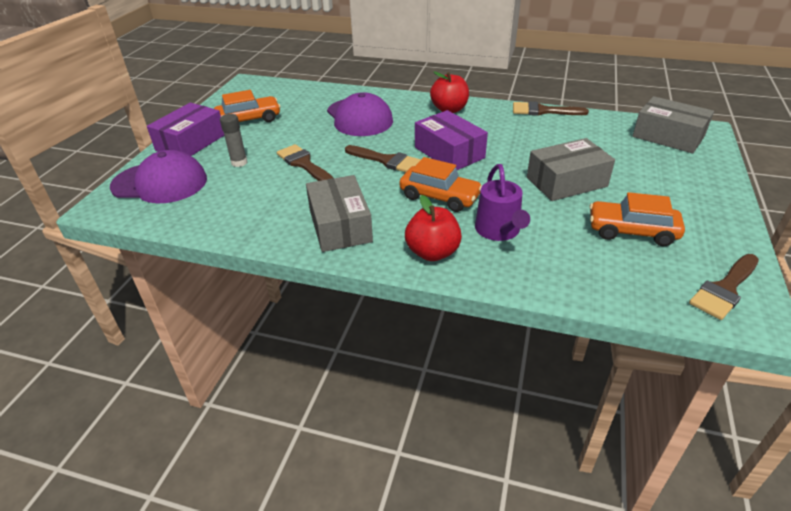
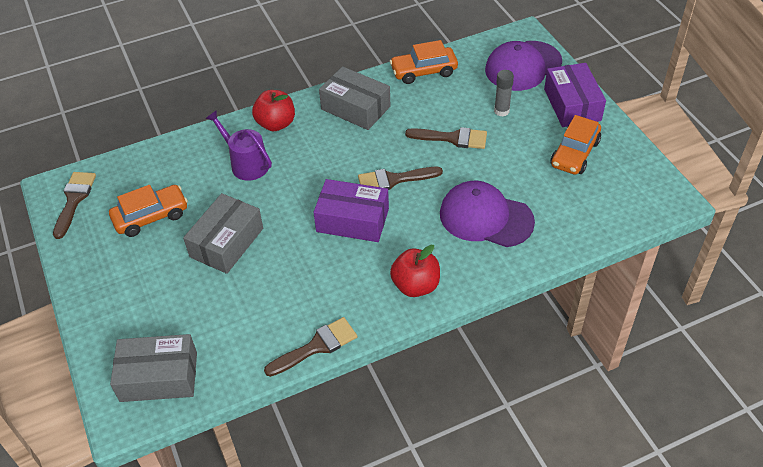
camera: 140 degrees right, 10 degrees up
orange car [399,157,482,212] -> orange car moved to [390,40,458,84]

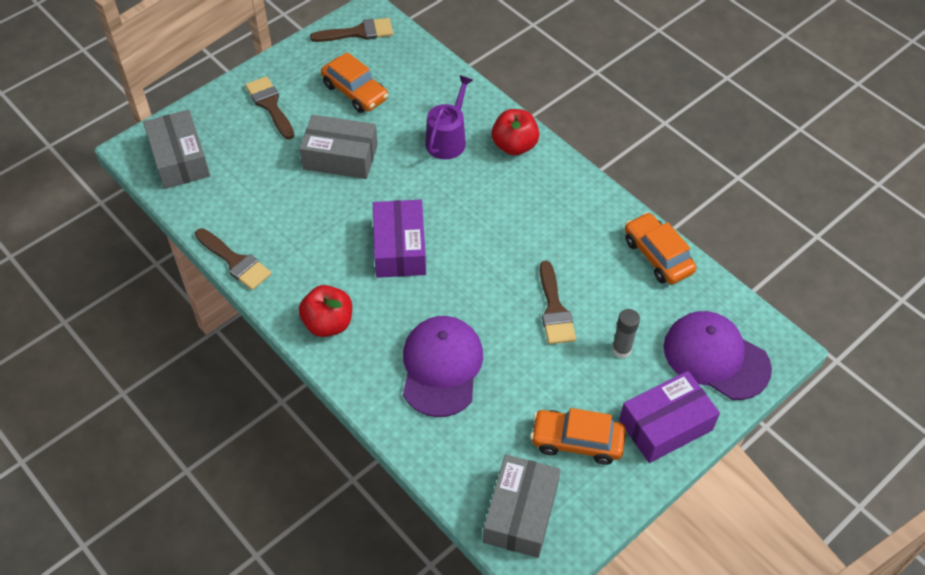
camera: 70 degrees right, 5 degrees up
grey box [319,66,390,130] -> grey box moved to [483,454,561,558]
brown brush [358,167,443,190] -> brown brush moved to [245,76,294,139]

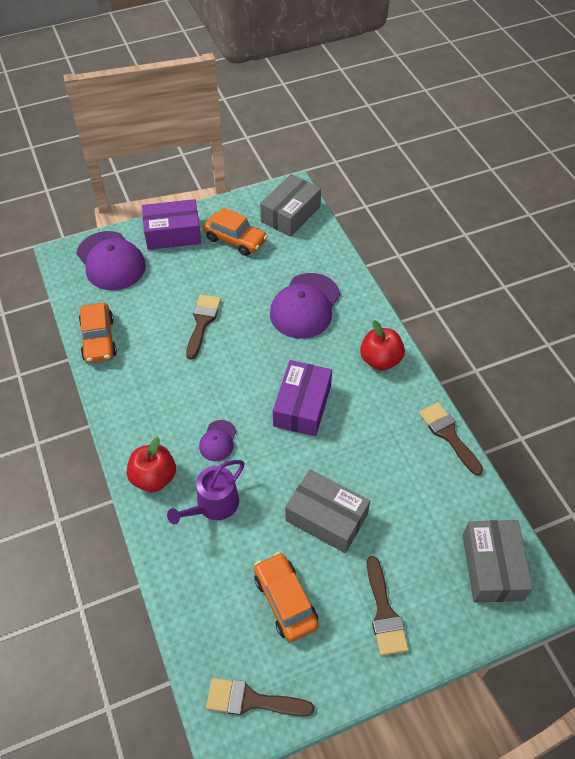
camera: 160 degrees left, 0 degrees up
grey glue stick [612,309,640,358] -> none
none -> purple cap [199,420,236,461]

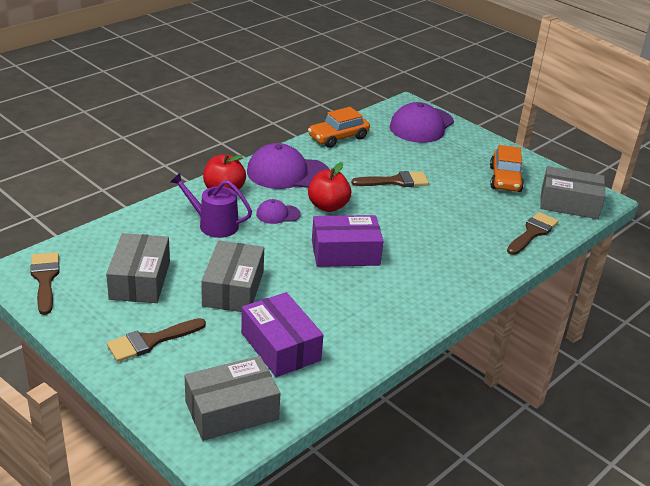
camera: 65 degrees right, 20 degrees down
purple box [142,199,201,250] -> purple box moved to [241,292,323,377]
orange car [254,552,319,642] -> grey box [106,233,170,303]
purple cap [270,273,340,339] -> purple cap moved to [247,143,330,189]
red apple [360,320,405,371] -> red apple moved to [308,162,351,212]
brown brush [419,402,483,476] -> brown brush moved to [507,212,559,255]

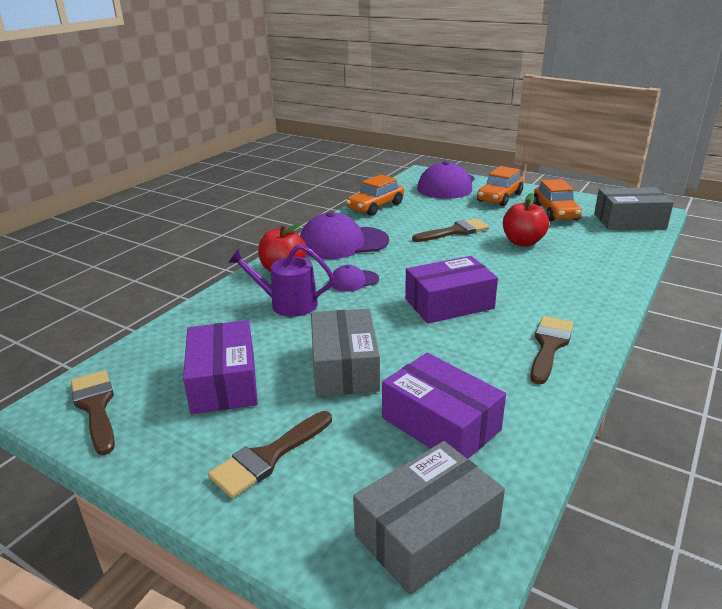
camera: 10 degrees left, 5 degrees down
grey box [106,233,170,303] -> purple box [183,320,258,414]
red apple [308,162,351,212] -> red apple moved to [503,193,549,246]
brown brush [507,212,559,255] -> brown brush moved to [530,316,574,385]
none -> orange car [477,166,524,206]

